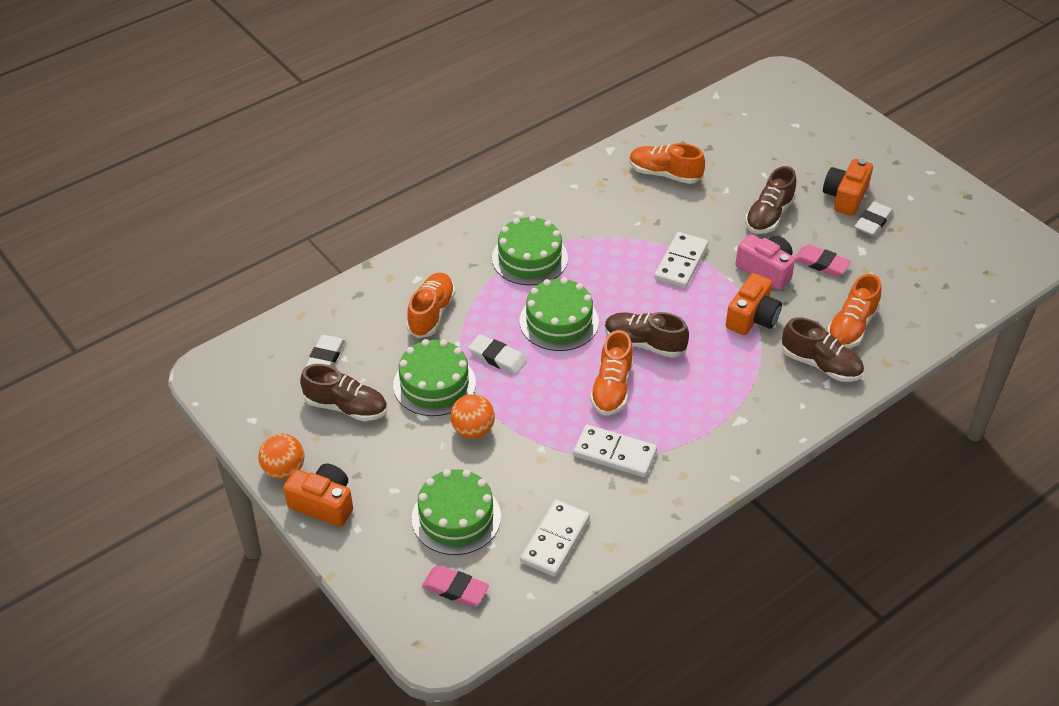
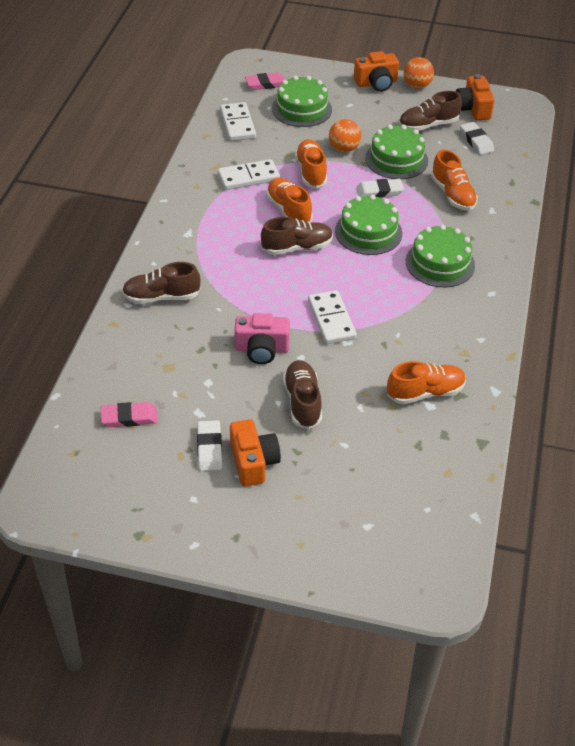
camera: 140 degrees right, 0 degrees up
orange camera [726,273,782,335] -> orange camera moved to [456,74,494,120]
pink eraser [795,244,851,276] -> pink eraser moved to [101,402,157,427]
orange shoe [827,274,881,348] -> orange shoe moved to [295,139,327,188]

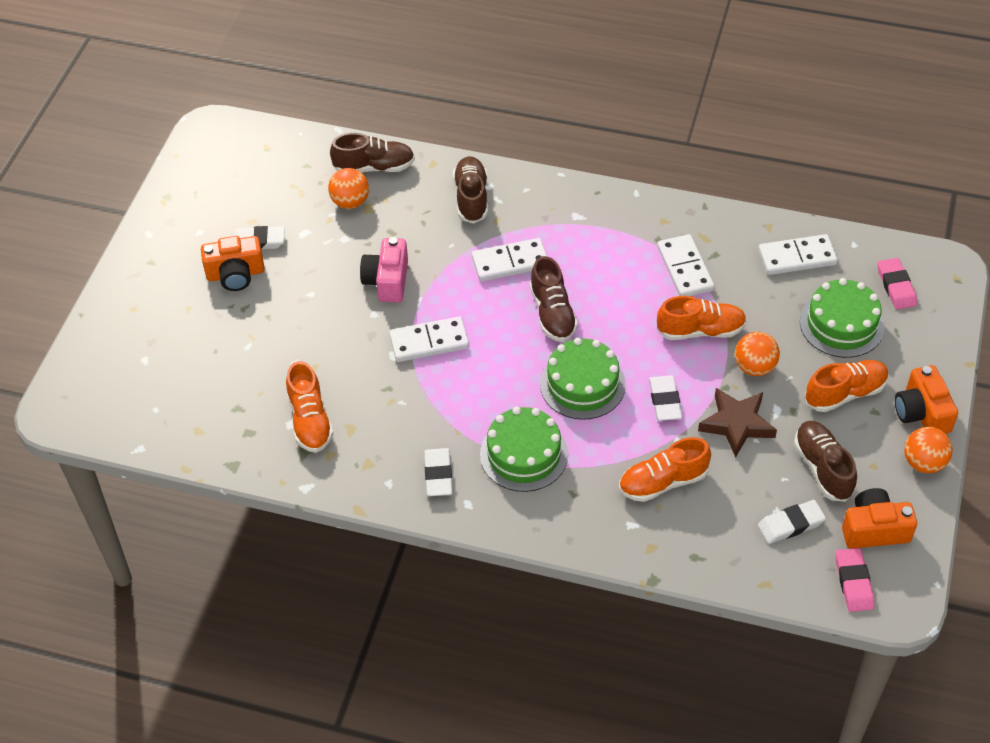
camera: 95 degrees right, 5 degrees up
pink eraser [101,402,157,427] -> pink eraser moved to [836,548,874,612]
orange shoe [266,178,313,223] -> orange shoe moved to [805,360,889,412]
brown shoe [283,360,322,429] -> brown shoe moved to [330,133,415,172]
green cake [365,124,428,179] -> brown star [698,388,777,458]
none -> orange ball [328,168,369,209]
none -> white eraser [424,448,453,496]
none -> white domino [472,238,547,281]

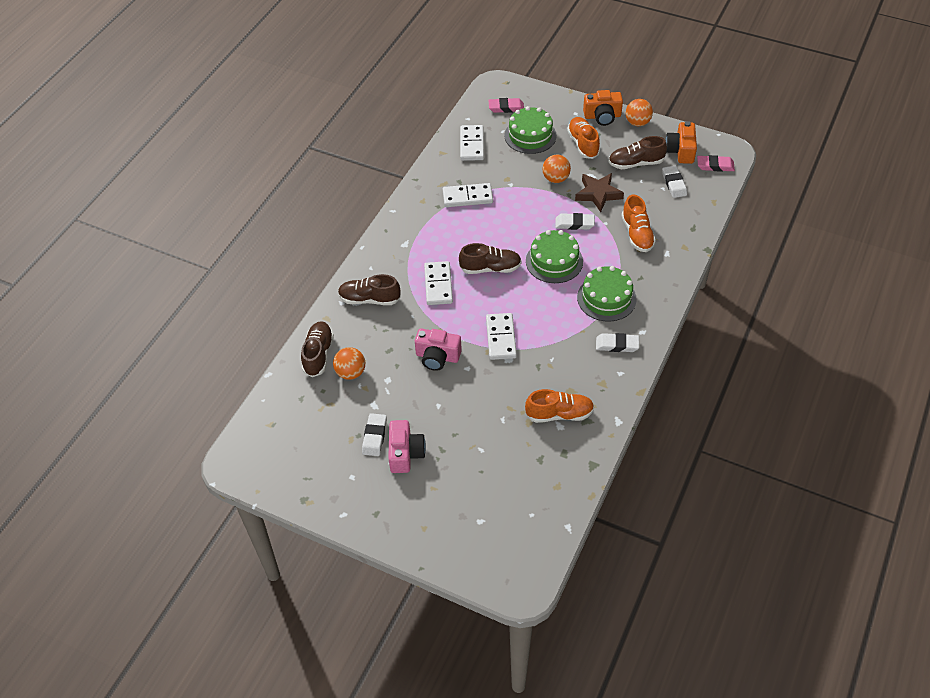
camera: 80 degrees left, 0 degrees up
orange camera [201,236,265,291] -> pink camera [388,420,426,473]
orange shoe [657,296,747,340] -> none

